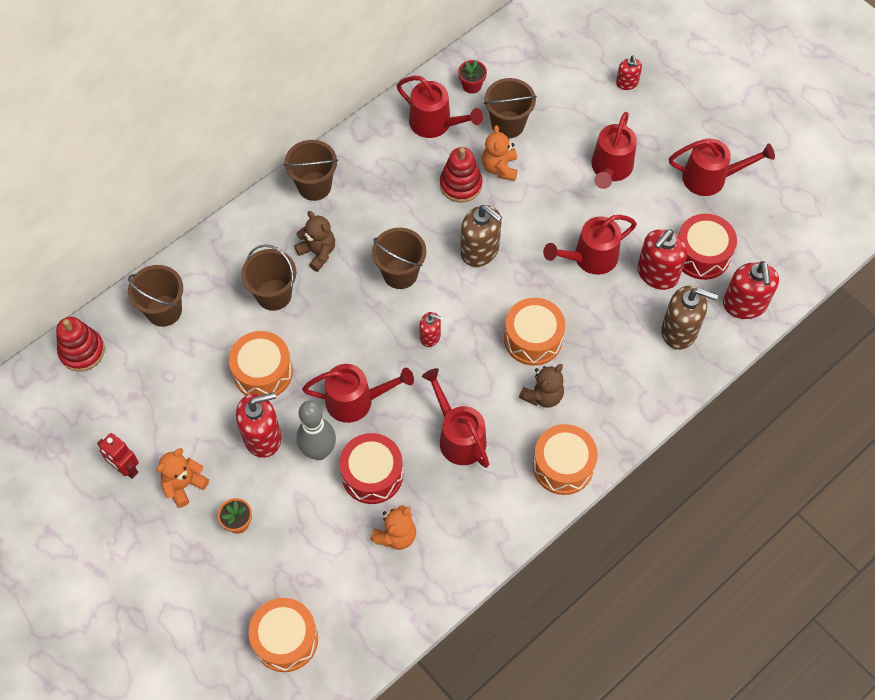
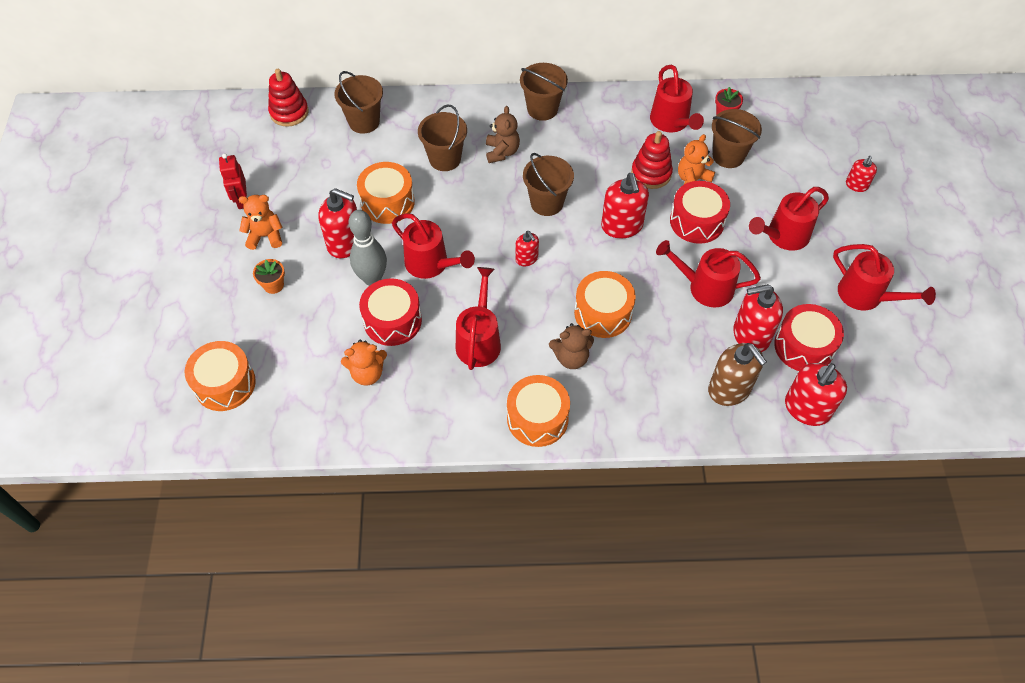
camera: 40 degrees right, 5 degrees down
brown soap dispenser [460,205,502,267] -> red soap dispenser [601,173,649,238]
none -> red drum [670,181,730,244]

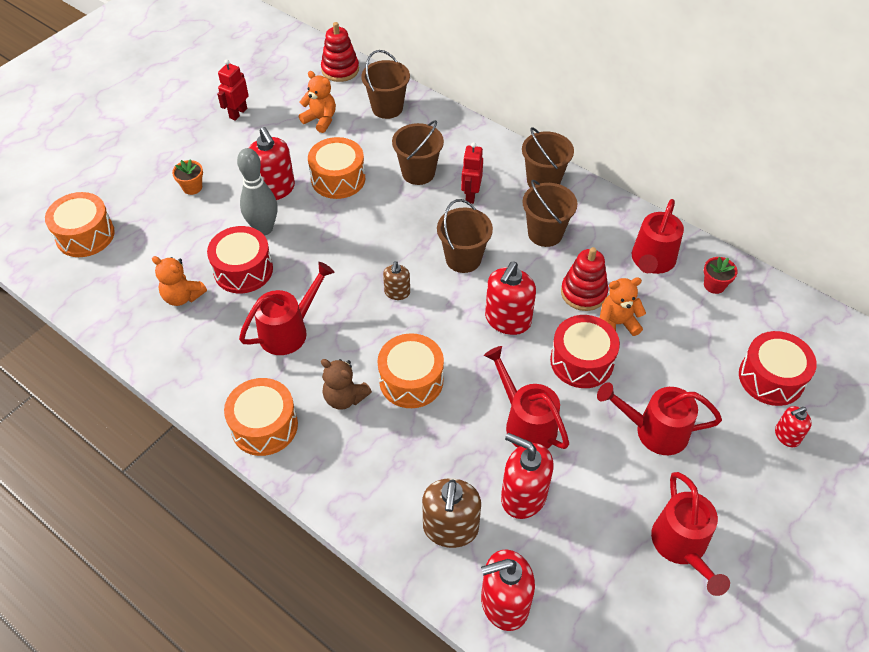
camera: 40 degrees right, 5 degrees down
orange teddy bear [239,195,283,250] -> orange teddy bear moved to [299,71,336,133]
red watering can [392,213,475,279] -> none
brown teddy bear [486,106,520,163] -> red robot [461,142,483,204]
red soap dispenser [515,231,539,266] -> brown soap dispenser [383,261,410,300]
brown bucket [712,109,762,168] -> brown bucket moved to [523,180,577,247]
red drum [774,304,844,371] -> red drum moved to [739,331,817,406]

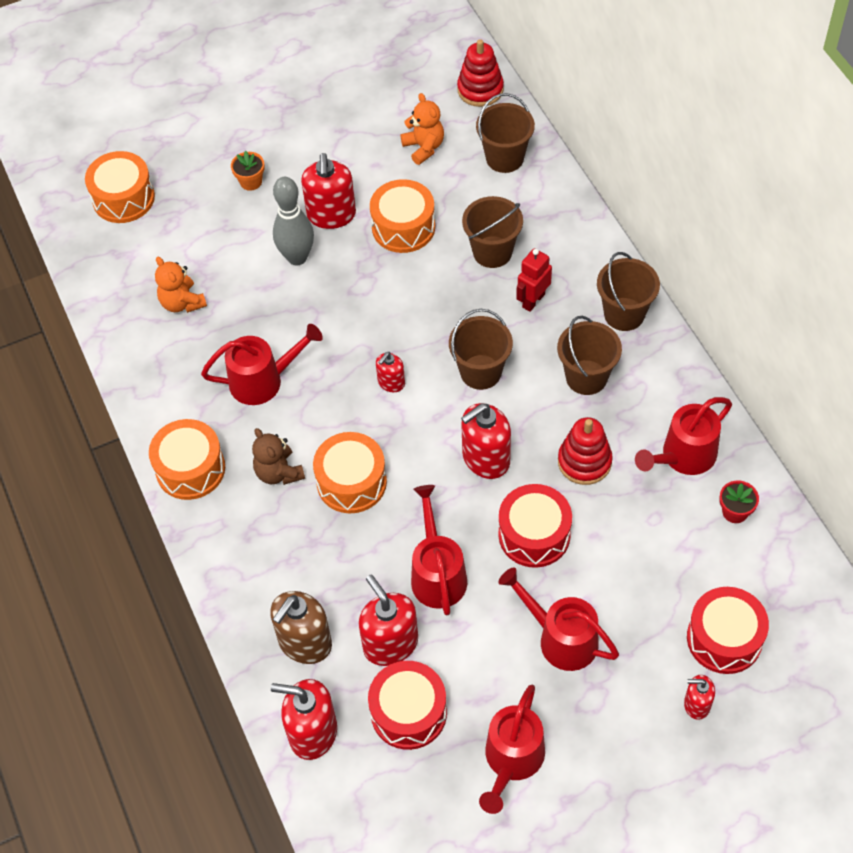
camera: 30 degrees right, 5 degrees up
red drum [207,226,273,294] -> red drum moved to [368,661,447,750]
red robot [217,59,249,121] -> none
brown soap dispenser [383,261,410,300] -> red soap dispenser [376,352,405,392]
orange teddy bear [600,277,646,336] -> none

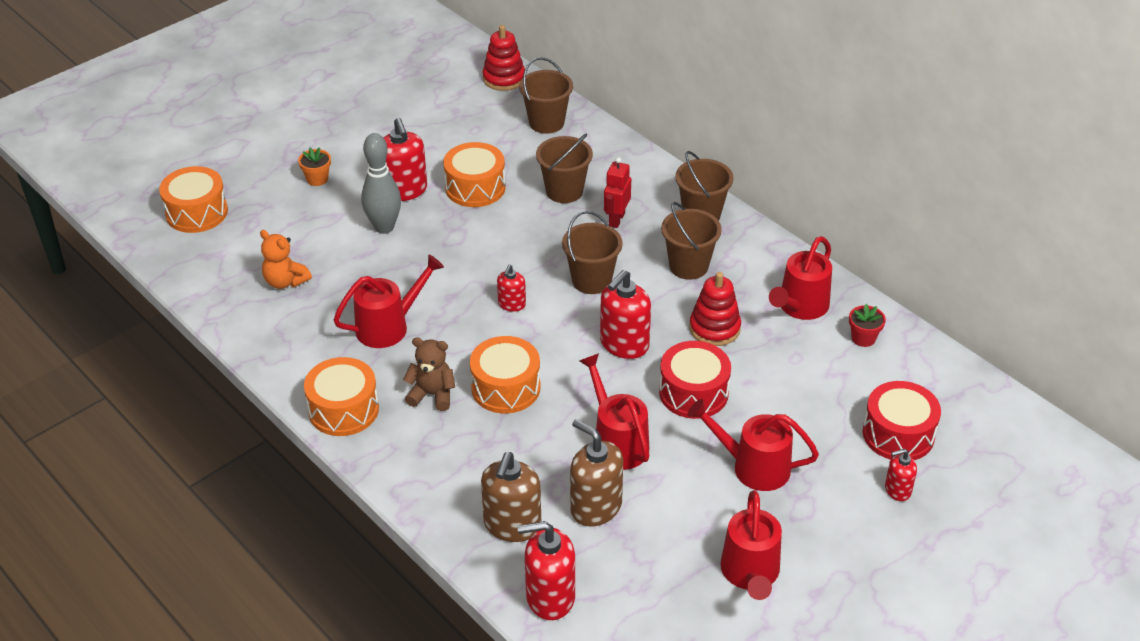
camera: 20 degrees left, 15 degrees down
brown teddy bear [252,428,305,485] -> brown teddy bear turned 150 degrees clockwise [403,337,455,411]
red soap dispenser [359,575,418,666] -> brown soap dispenser [570,419,623,526]
red drum [368,661,447,750] -> none
orange teddy bear [400,93,444,165] -> none

